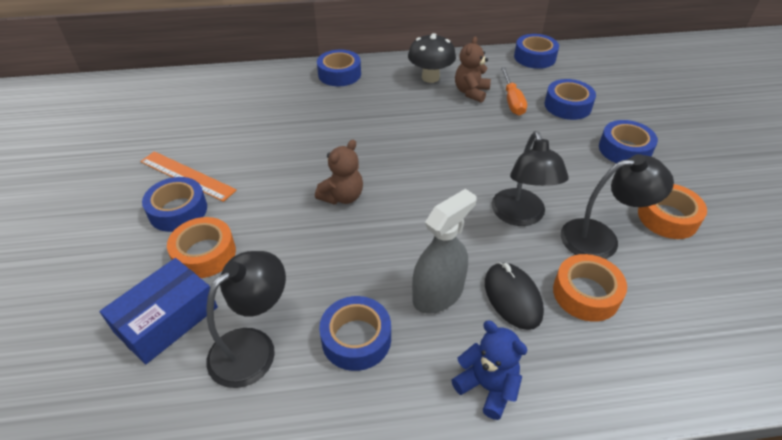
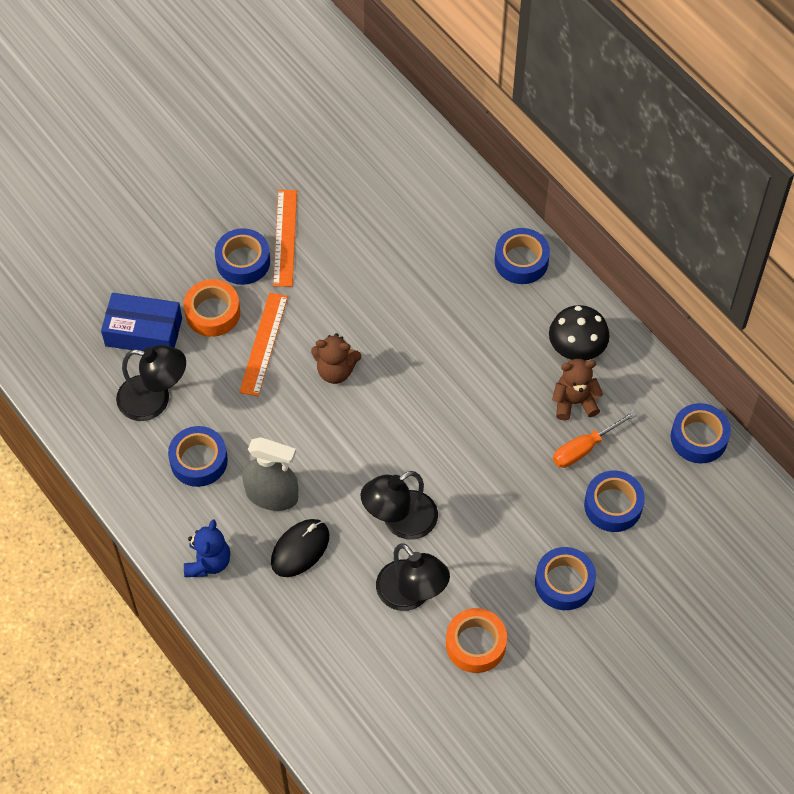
camera: 60 degrees right, 15 degrees up
orange tape [553,254,627,322] -> none
none -> orange ruler [239,292,288,396]

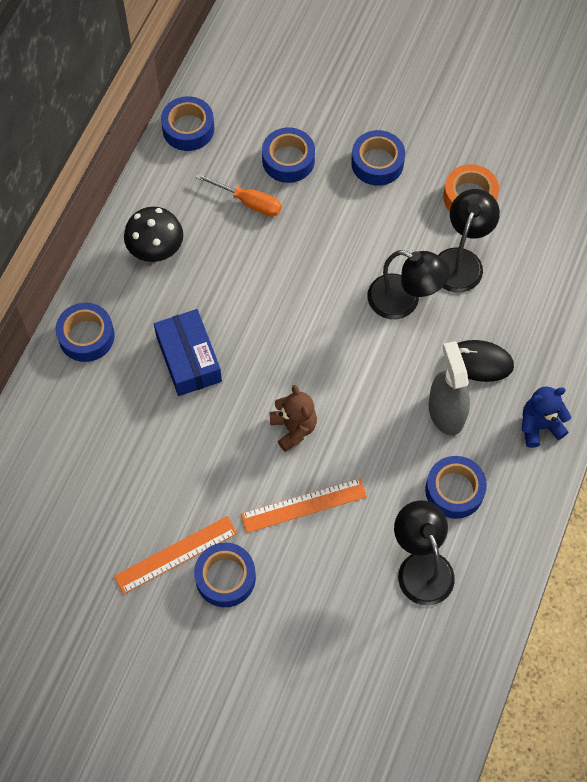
camera: 120 degrees left, 5 degrees up
blue box [101,293,182,351] -> blue box moved to [154,309,222,396]
orange tape [184,279,240,337] -> none
brown teddy bear [552,359,603,420] -> none

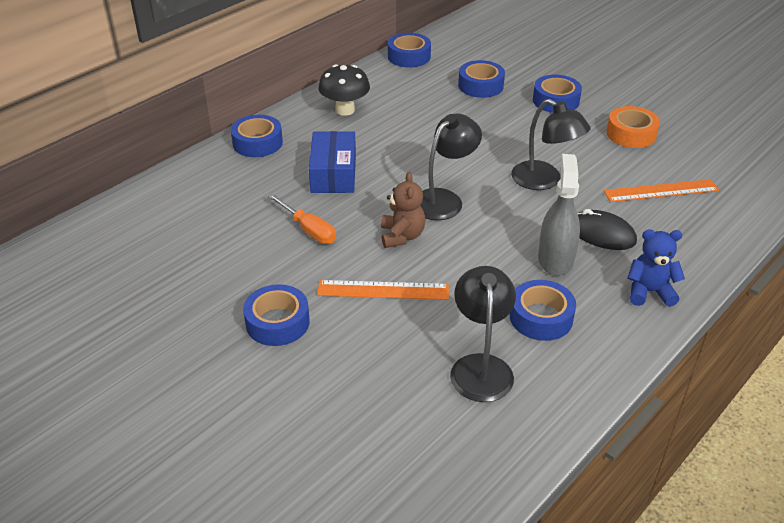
camera: 20 degrees right, 25 degrees down
orange ruler [114,516,237,594] -> orange ruler moved to [604,179,719,202]
orange screwdriver [195,173,282,217] -> orange screwdriver moved to [268,194,336,244]
black lamp [438,189,500,293] -> black lamp moved to [420,114,482,220]

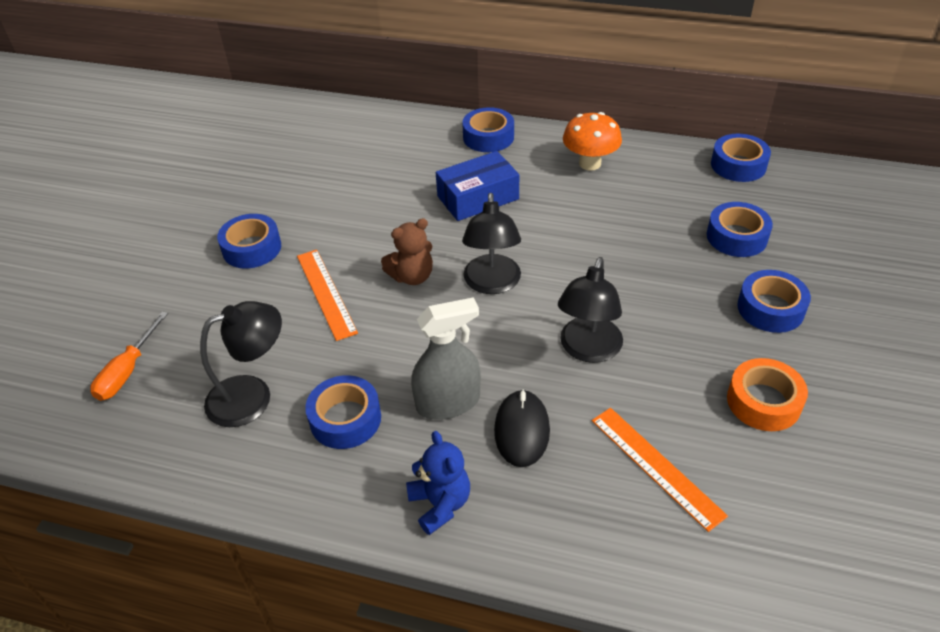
camera: 65 degrees right, 5 degrees up
orange screwdriver [268,194,336,244] -> orange screwdriver moved to [90,312,168,401]
black mushroom [318,64,370,116] -> orange mushroom [563,112,622,171]
black lamp [420,114,482,220] -> black lamp turned 75 degrees clockwise [462,193,521,294]

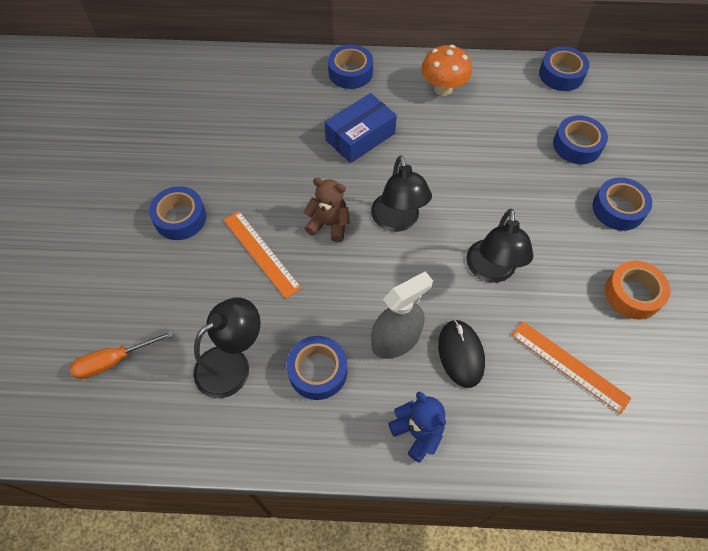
camera: 15 degrees left, 15 degrees up
orange screwdriver [90,312,168,401] -> orange screwdriver turned 60 degrees clockwise [70,330,174,379]
brown teddy bear [381,218,433,285] -> brown teddy bear turned 120 degrees counterclockwise [304,178,350,242]

